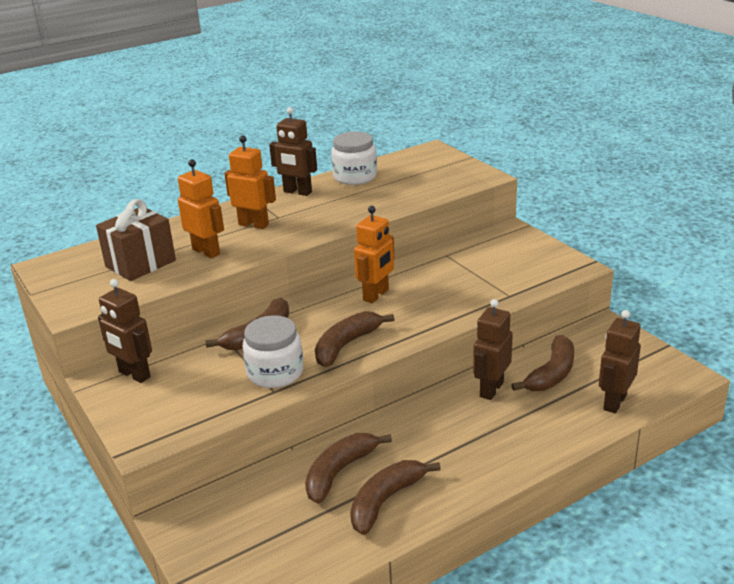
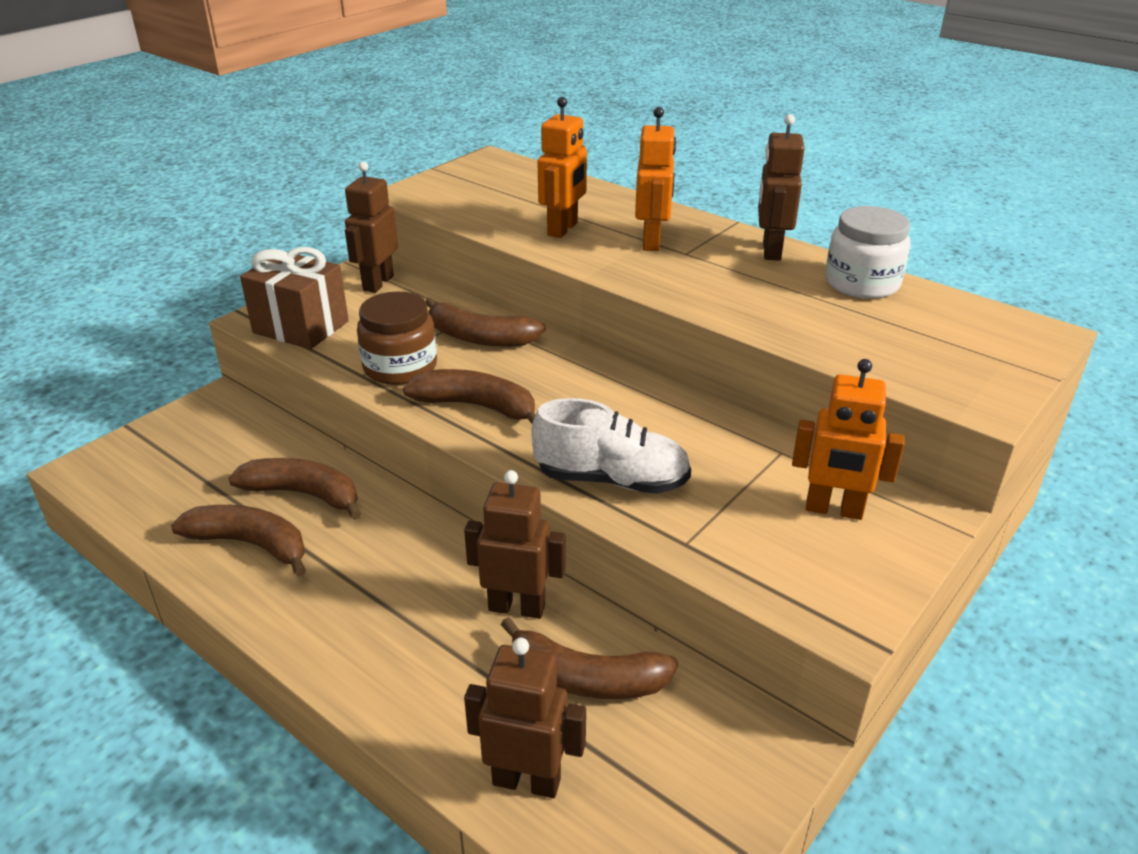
camera: 70 degrees right, 5 degrees up
brown gift [96,199,176,281] -> brown gift moved to [240,247,349,349]
white jar [243,315,304,388] -> brown jar [357,292,437,385]
orange robot [354,206,394,303] -> orange robot moved to [792,359,905,520]
none -> white shoe [531,398,691,494]

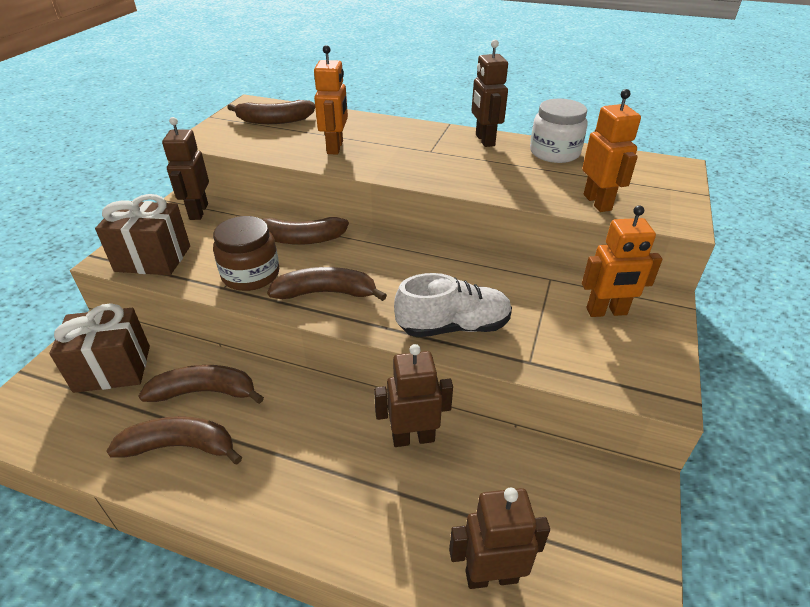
camera: 20 degrees left, 5 degrees up
brown banana [501,617,678,699] -> brown banana moved to [227,100,315,124]
orange robot [635,107,676,251] -> orange robot moved to [582,89,641,212]
none -> brown gift [49,303,150,393]

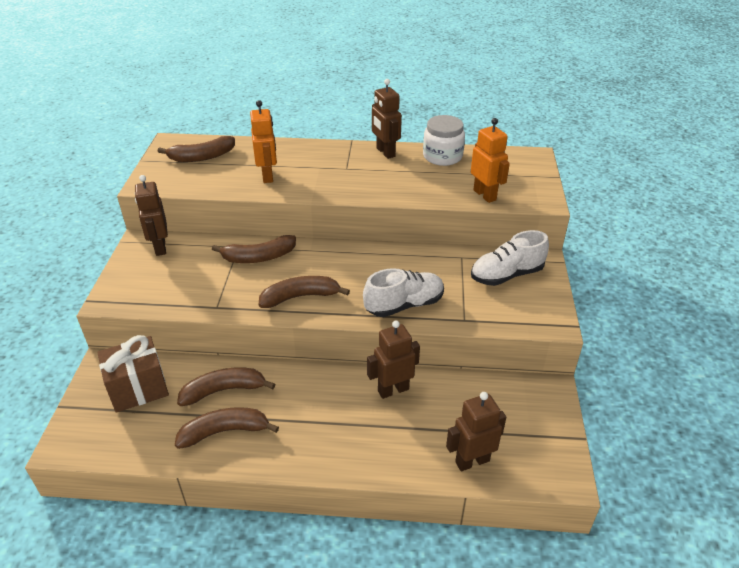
camera: 15 degrees left, 0 degrees up
brown gift [95,194,190,275] -> none
brown jar [213,216,279,291] -> none
orange robot [582,205,662,317] -> white shoe [471,230,549,286]

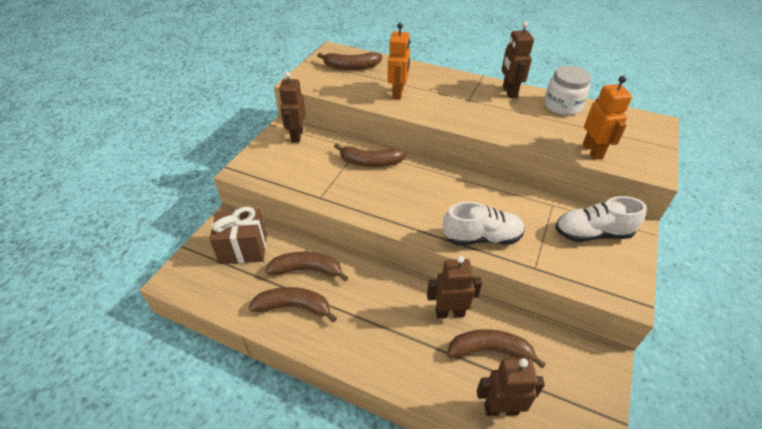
camera: 20 degrees right, 5 degrees up
brown banana [259,276,350,308] -> brown banana moved to [447,329,546,369]

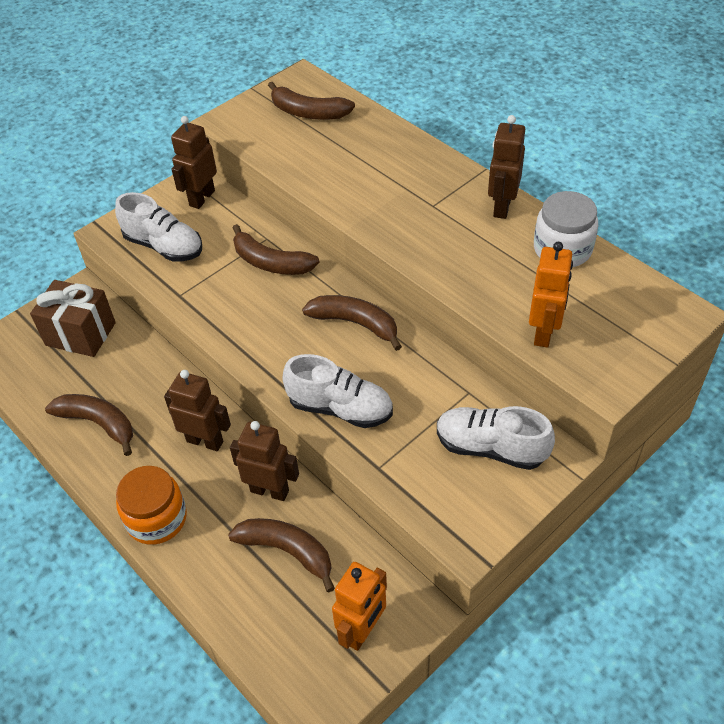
camera: 25 degrees right, 5 degrees up
brown banana [265,251,349,282] -> brown banana moved to [302,295,402,351]
orange robot [388,23,410,100] -> orange robot moved to [332,562,387,651]
brown robot [477,358,545,416] -> brown robot moved to [164,370,231,451]
none -> white shoe [115,192,202,262]
none -> orange jar [116,466,187,545]

